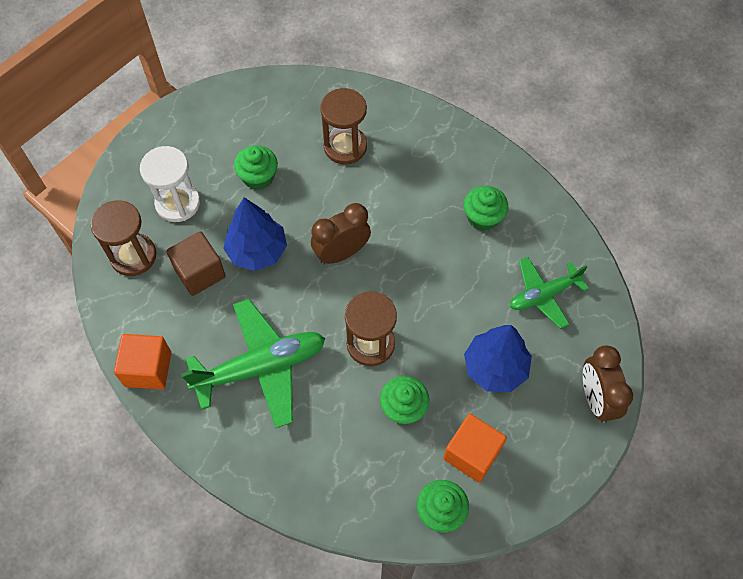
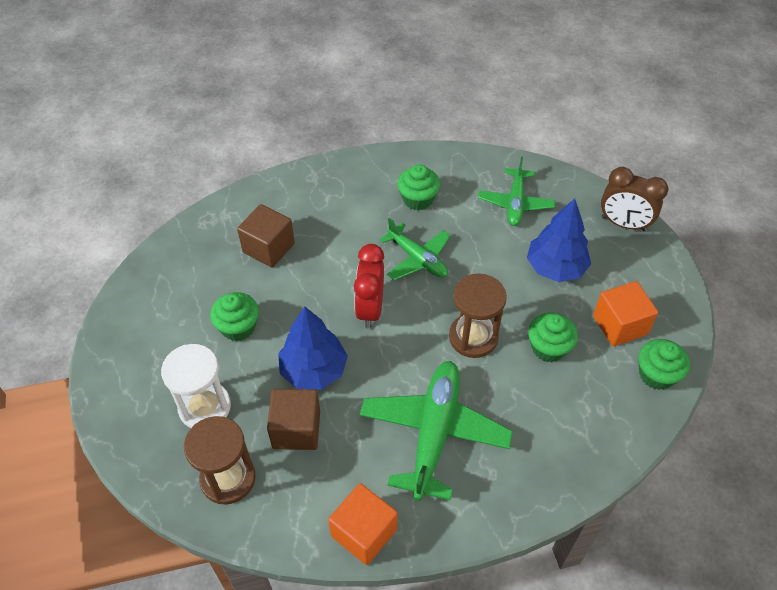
camera: 55 degrees left, 10 degrees down
brown clock [311,203,371,264] -> red clock [354,244,384,328]
brown hourglass [320,88,367,164] -> brown cube [237,204,295,268]
none -> green plane [380,218,450,280]

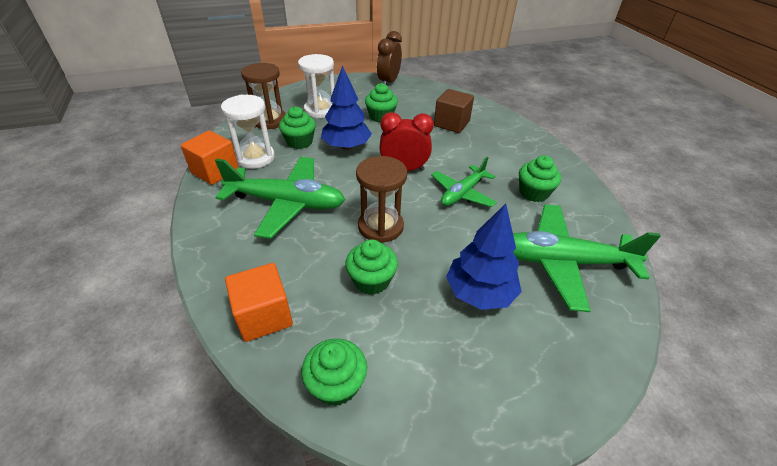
camera: 85 degrees right, 10 degrees down
brown cube [267,389,320,450] -> green cupcake [279,106,316,149]
green plane [478,156,555,226] -> green plane [513,204,661,312], size x1.63
orange cube [593,281,658,346] -> orange cube moved to [225,263,293,342]
brown clock [601,167,668,232] -> brown clock moved to [377,31,402,85]
none -> white hourglass [221,94,275,169]

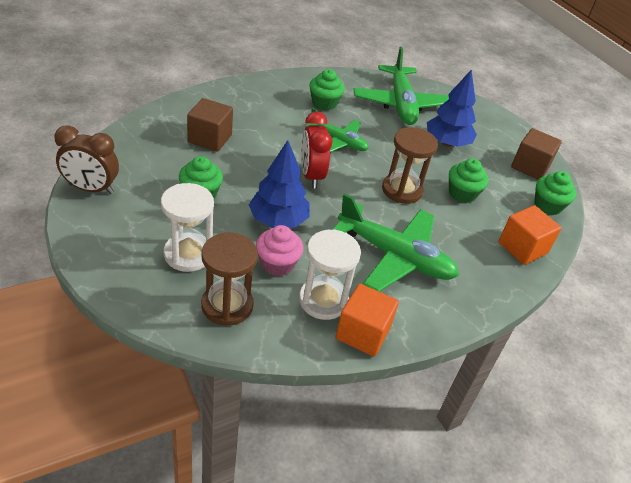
camera: 105 degrees left, 0 degrees up
green plane [215,157,345,239] -> green plane turned 120 degrees clockwise [332,193,459,292]
green cupcake [279,106,316,149] -> pink cupcake [256,225,304,276]
none -> brown cube [511,128,562,180]

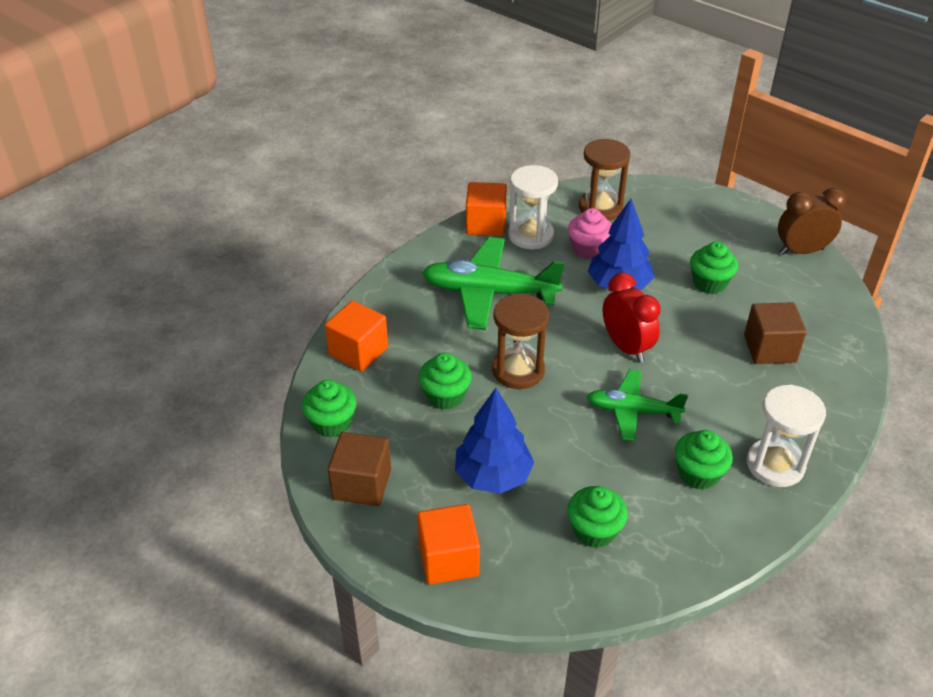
camera: 165 degrees right, 0 degrees up
white hourglass [161,183,214,272] -> white hourglass moved to [747,385,826,487]
green plane [353,47,449,125] -> green cupcake [567,486,628,548]
none -> orange cube [417,504,480,584]

